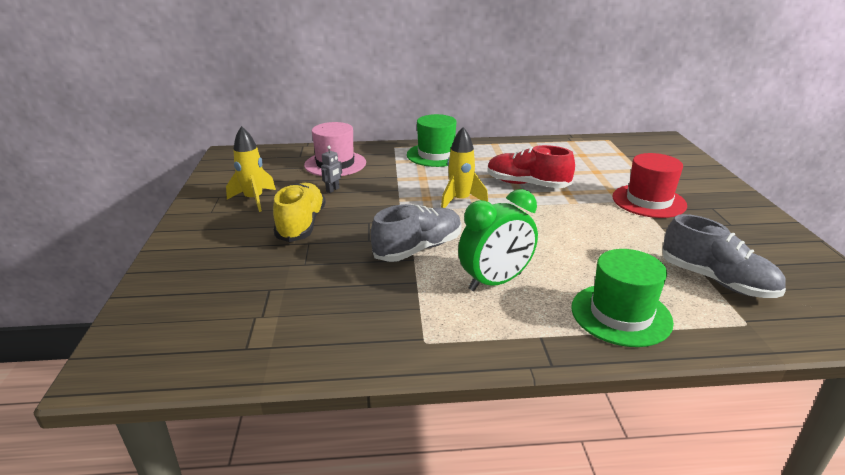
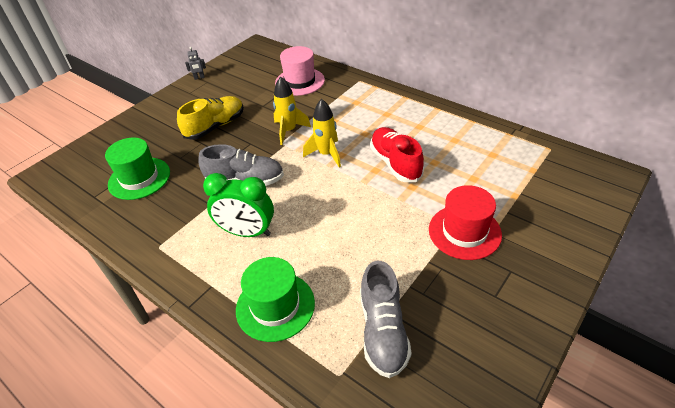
camera: 45 degrees right, 15 degrees up
yellow rocket [226,126,276,212] -> yellow rocket moved to [273,76,311,145]
grey robot [321,146,342,193] -> grey robot moved to [185,47,206,80]
green hat [407,114,457,167] -> green hat moved to [105,137,170,200]

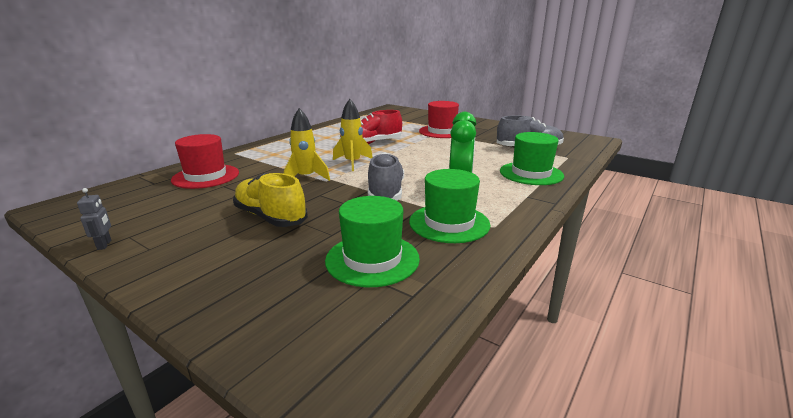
camera: 95 degrees left, 20 degrees down
pink hat [275,46,325,96] -> red hat [171,134,239,189]
none -> green hat [409,169,490,243]

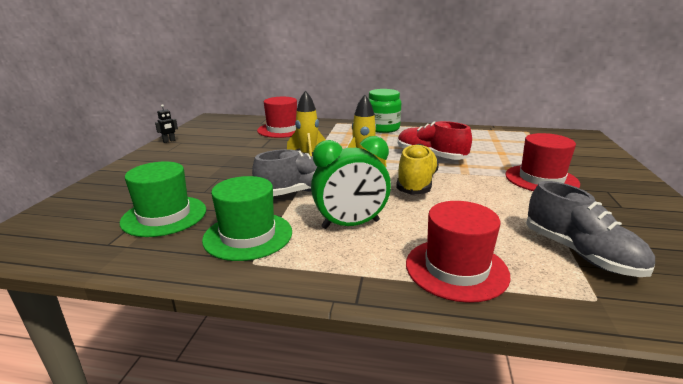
camera: 65 degrees right, 0 degrees up
grey robot [77,188,111,250] -> black robot [155,104,178,143]
yellow shoe [233,173,308,227] -> yellow shoe moved to [396,144,439,195]
green hat [500,132,564,185] -> red hat [406,201,510,303]
none -> green jar [368,89,401,133]

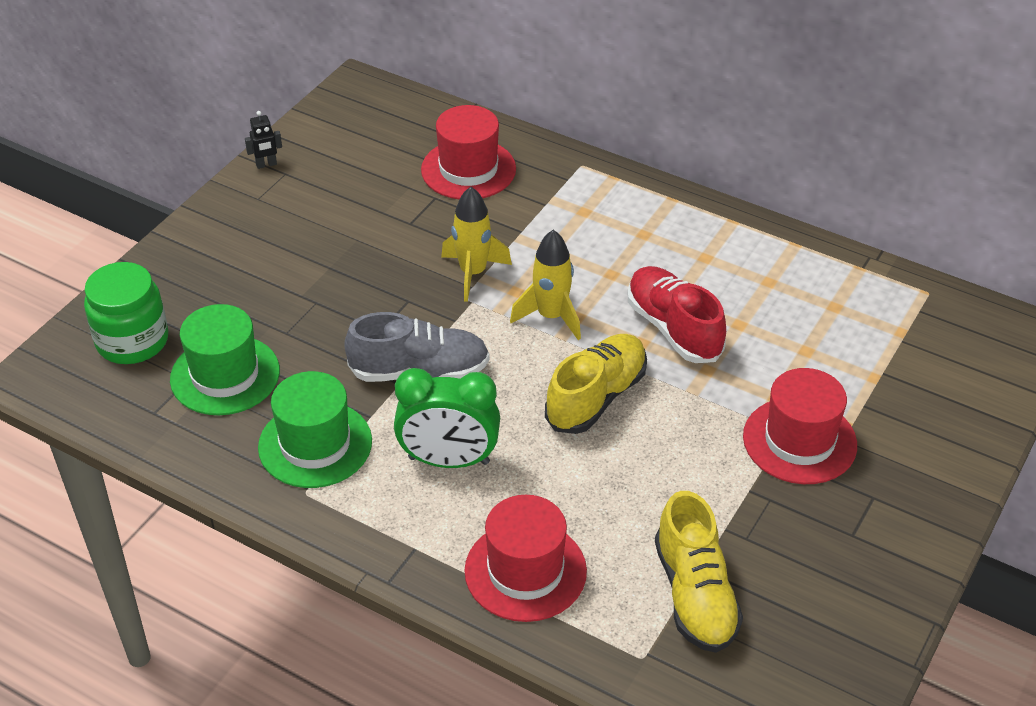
camera: 20 degrees right, 20 degrees up
green jar [368,89,401,133] -> green jar moved to [84,262,168,364]
grey shoe [526,181,655,277] -> yellow shoe [655,491,743,653]

